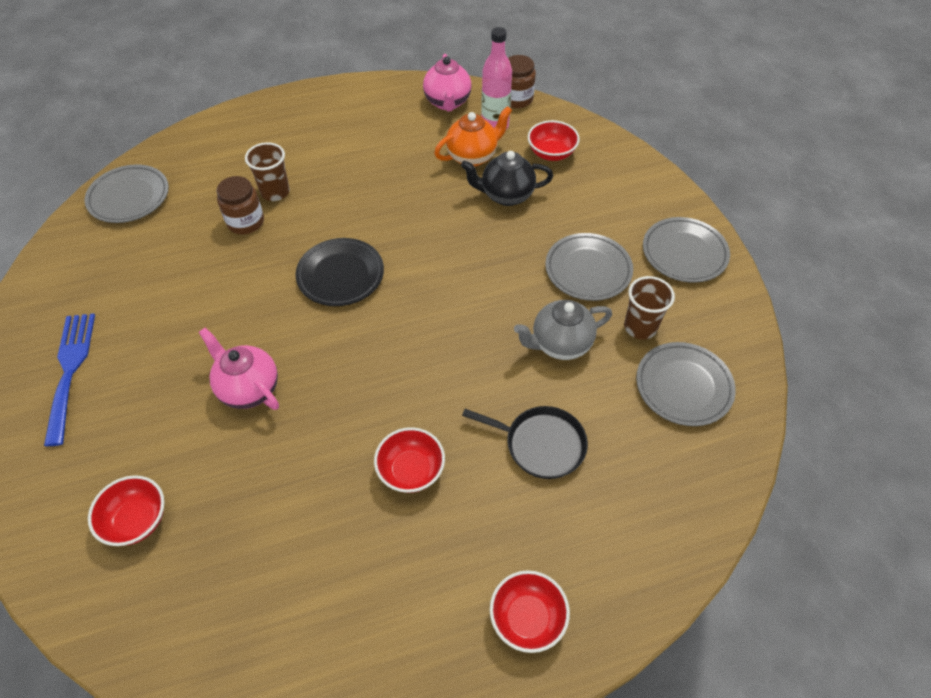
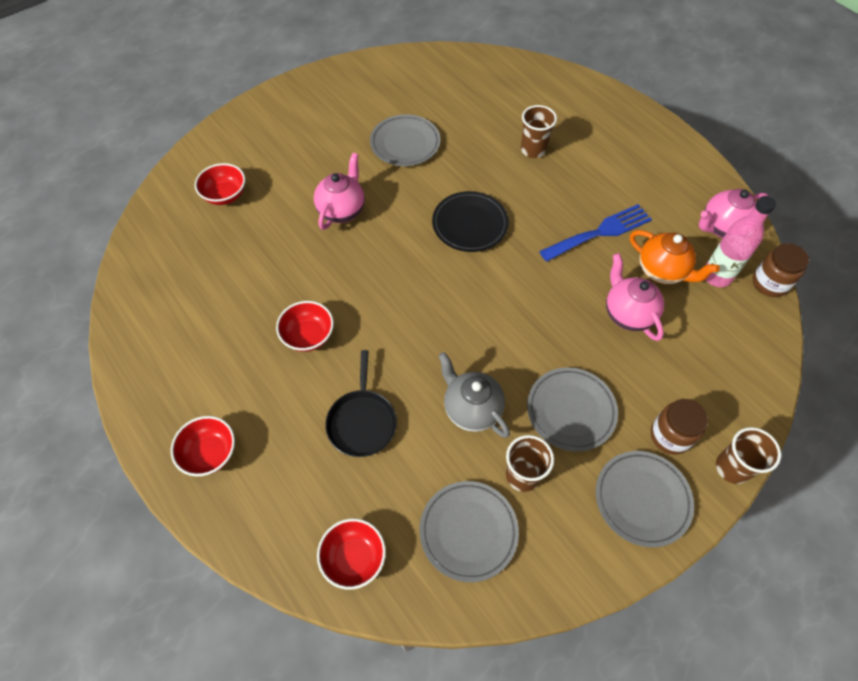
camera: 70 degrees right, 5 degrees up
blue fork [44,313,95,446] -> blue fork moved to [539,204,652,262]
grey plate [85,164,169,223] -> grey plate moved to [370,114,440,166]
brown jar [216,176,264,234] -> brown jar moved to [651,399,708,454]
black teapot [461,151,553,206] -> pink teapot [606,253,664,341]
red bowl [528,120,580,161] -> red bowl moved to [317,518,386,590]
none -> brown cup [716,427,781,484]

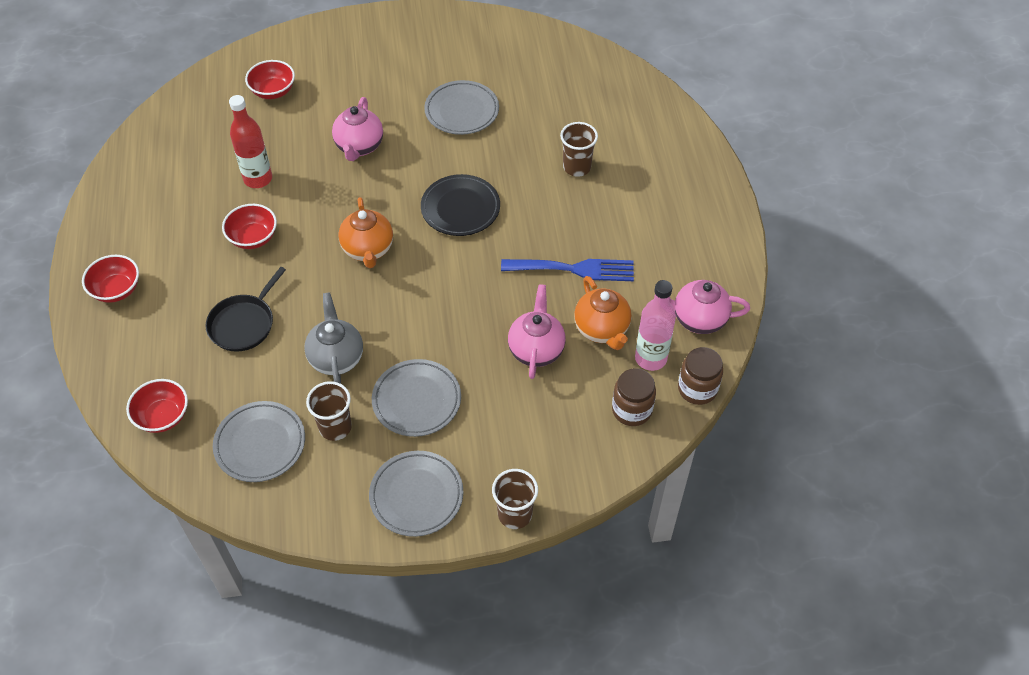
camera: 30 degrees right, 5 degrees down
pink teapot [314,153,365,230] -> pink teapot turned 135 degrees clockwise [332,97,383,161]
brown jar [651,399,708,454] -> brown jar moved to [612,368,656,426]
none -> red bottle [229,95,272,188]
none -> orange teapot [339,197,393,268]

